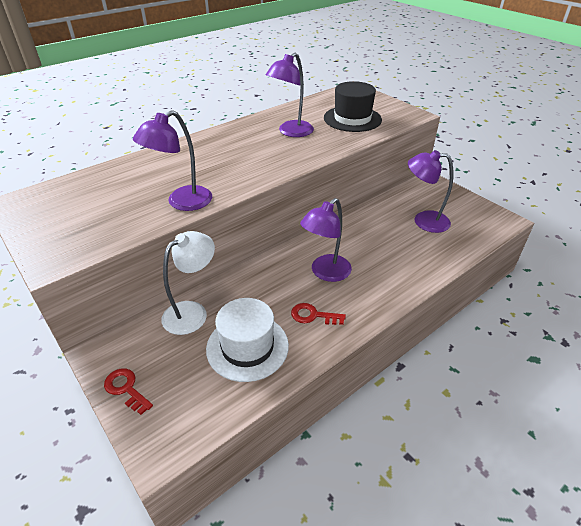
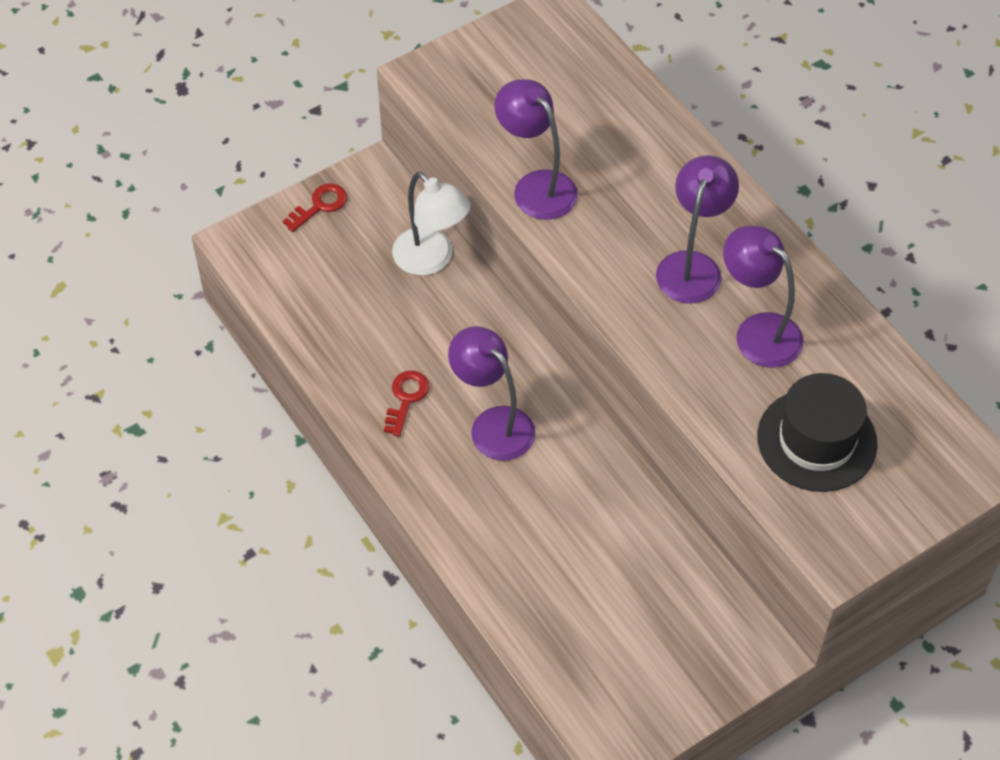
camera: 95 degrees right, 15 degrees up
white hat [206,298,289,382] -> none
purple lamp [408,150,453,233] -> purple lamp moved to [656,155,739,304]

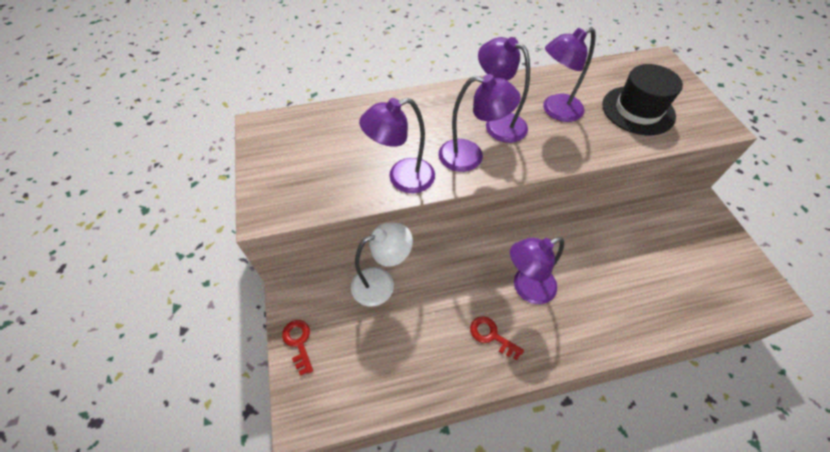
camera: 70 degrees left, 0 degrees up
none -> purple lamp [439,74,521,172]

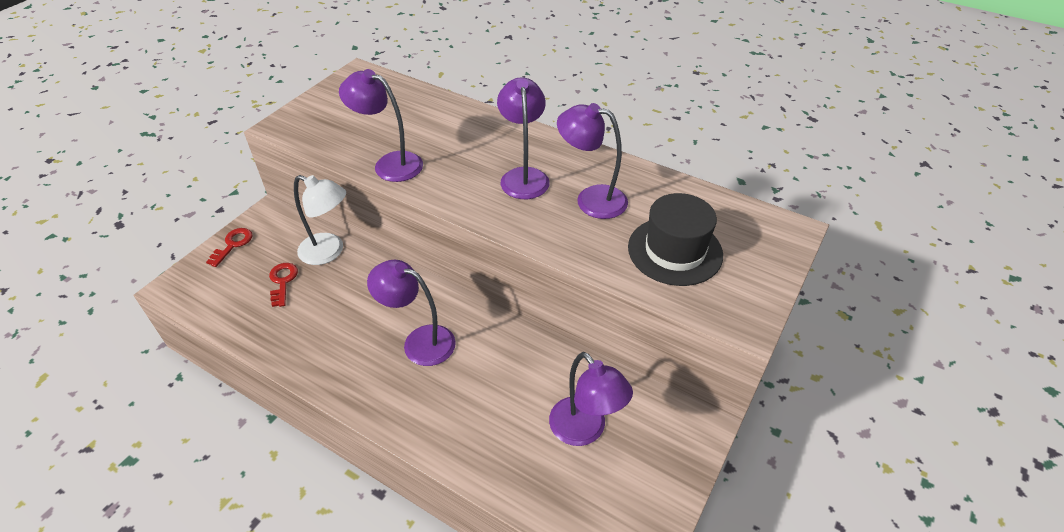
camera: 45 degrees right, 10 degrees down
purple lamp [439,74,521,172] -> purple lamp moved to [549,352,633,446]
red key [470,316,524,360] -> red key moved to [269,263,298,307]

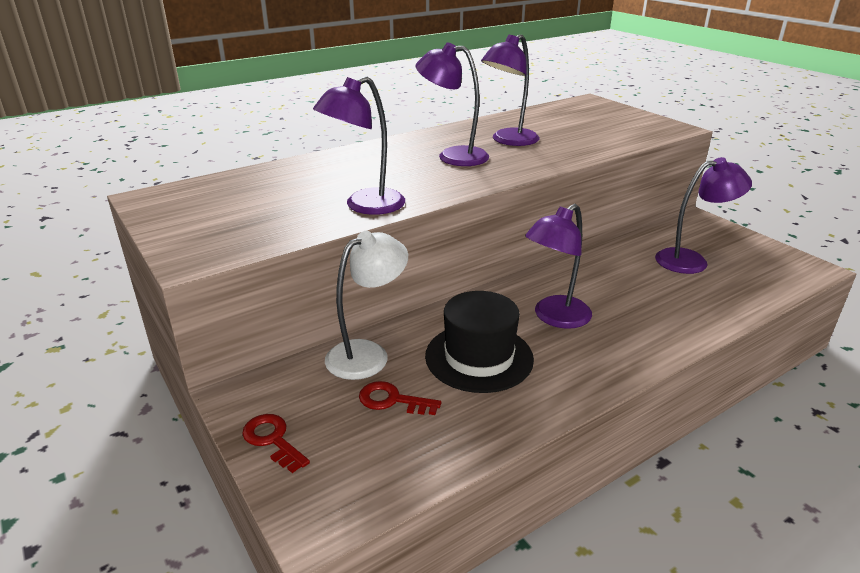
camera: 65 degrees left, 15 degrees down
black hat [628,193,723,286] -> black hat moved to [425,291,534,393]

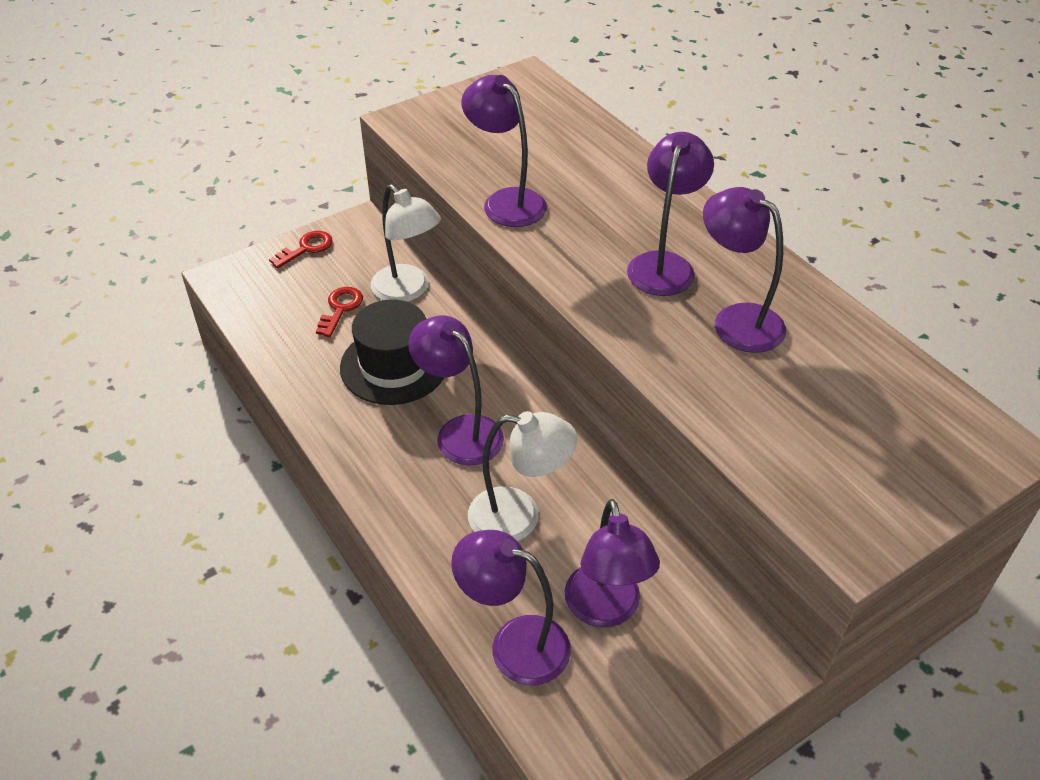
camera: 90 degrees right, 15 degrees up
none -> purple lamp [451,530,571,685]
none -> white lamp [468,411,577,541]

